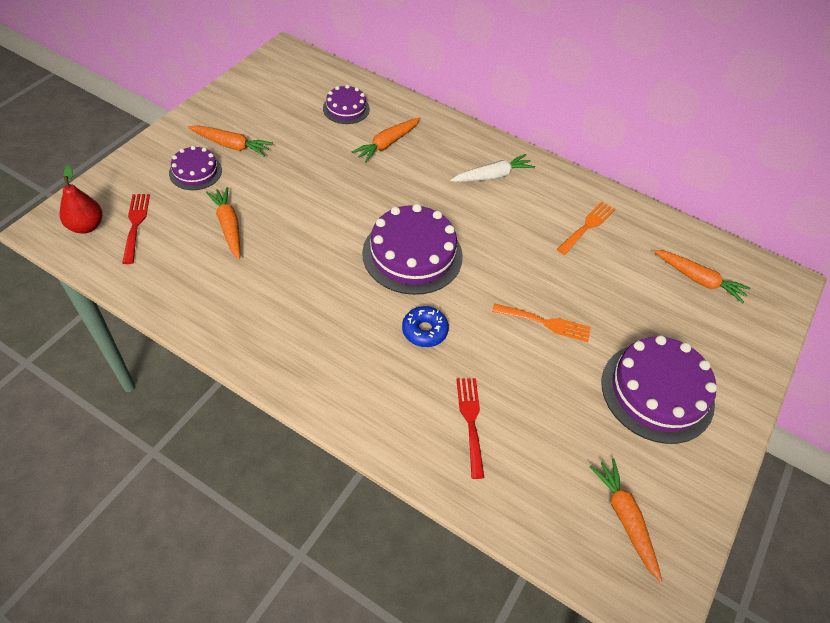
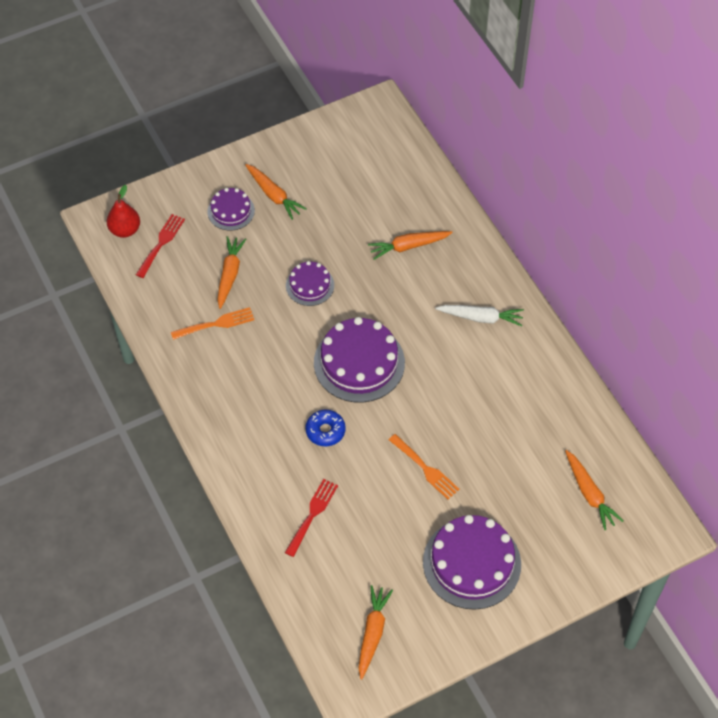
camera: 35 degrees right, 5 degrees up
purple cake [323,85,370,124] -> purple cake moved to [286,261,334,306]
orange fork [557,202,615,255] -> orange fork moved to [171,307,254,340]

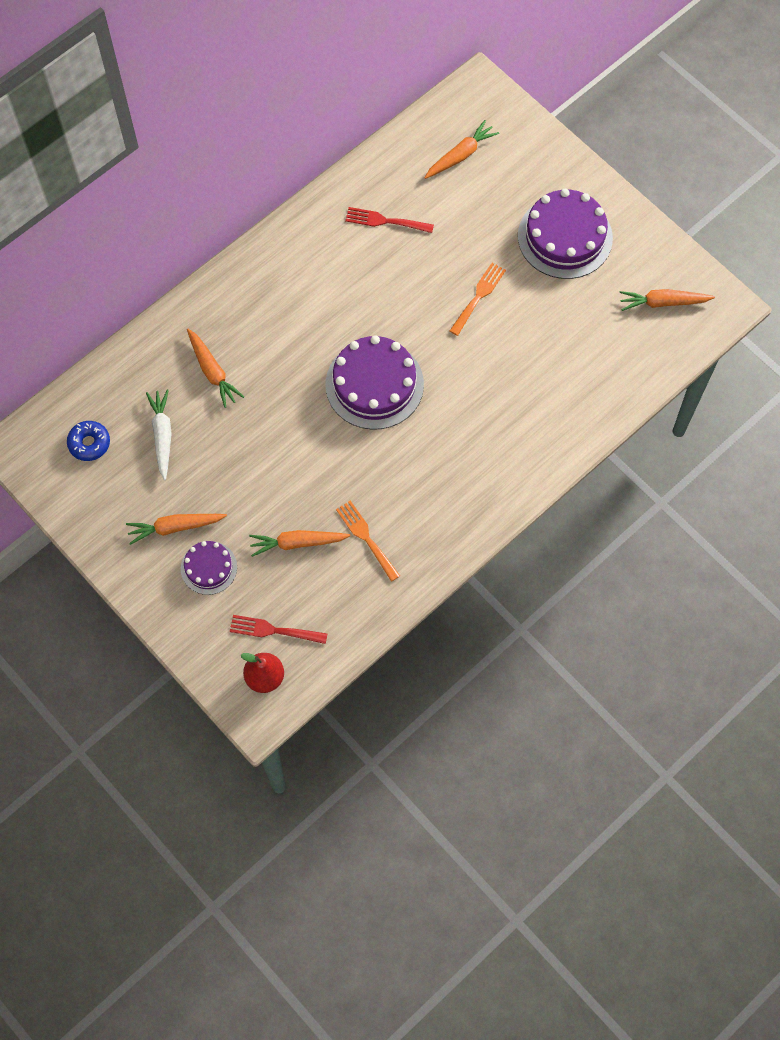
camera: 105 degrees left, 10 degrees up
orange carrot [245,164,307,220] -> orange carrot turned 135 degrees counterclockwise [126,514,227,545]
red fork [285,479,338,557] -> red fork moved to [345,207,434,233]
purple cake [286,261,334,306] -> none
blue donut [305,410,346,446] -> blue donut moved to [67,421,110,461]
white carrot [435,305,524,327] -> white carrot moved to [146,389,172,480]

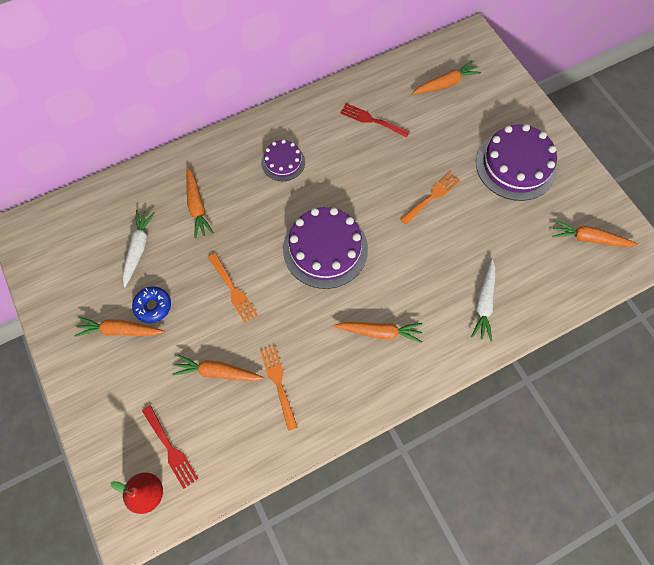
camera: 15 degrees right, 0 degrees up
blue donut [67,421,110,461] -> blue donut moved to [132,286,171,323]
purple cake [181,541,237,595] -> purple cake moved to [261,140,305,181]
red fork [230,615,327,644] -> red fork turned 150 degrees counterclockwise [142,405,198,489]
none -> orange fork [208,253,258,323]
none -> orange carrot [334,322,422,343]
none -> white carrot [471,259,495,341]

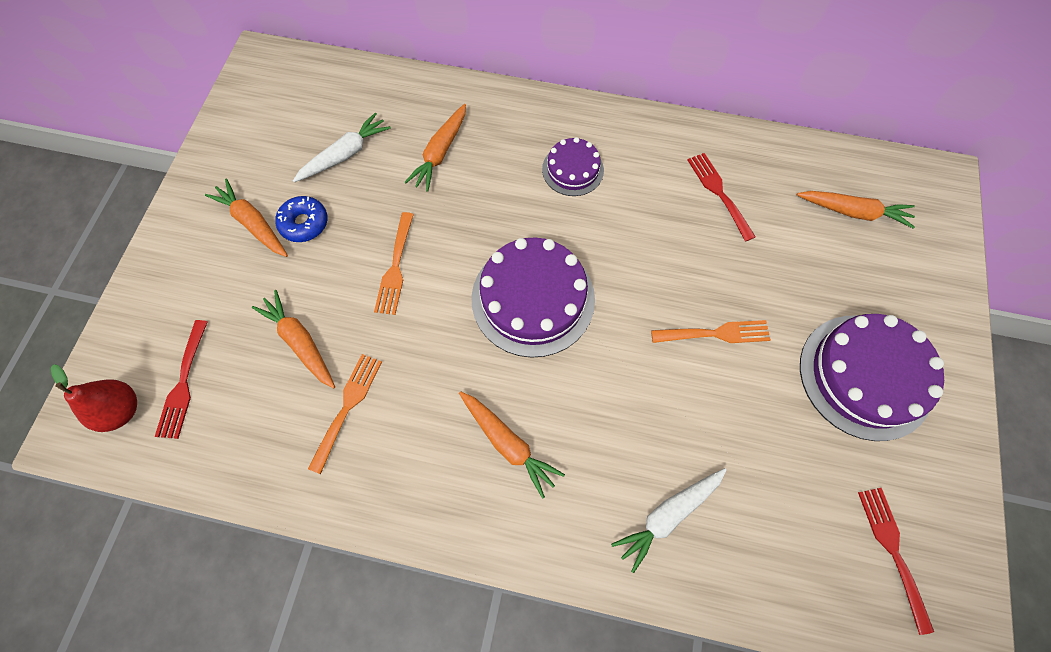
camera: 40 degrees right, 0 degrees up
orange carrot [552,220,638,247] -> red fork [858,488,934,635]

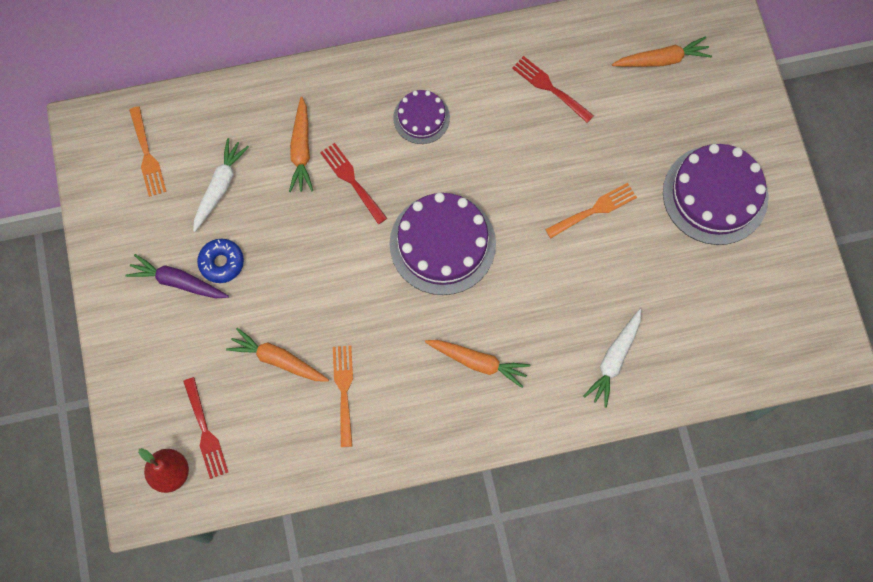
camera: 25 degrees left, 5 degrees up
orange carrot [205,179,288,257] -> purple carrot [126,254,229,298]
orange fork [374,212,414,315] -> orange fork moved to [129,106,167,197]
red fork [858,488,934,635] -> red fork moved to [320,143,387,224]

